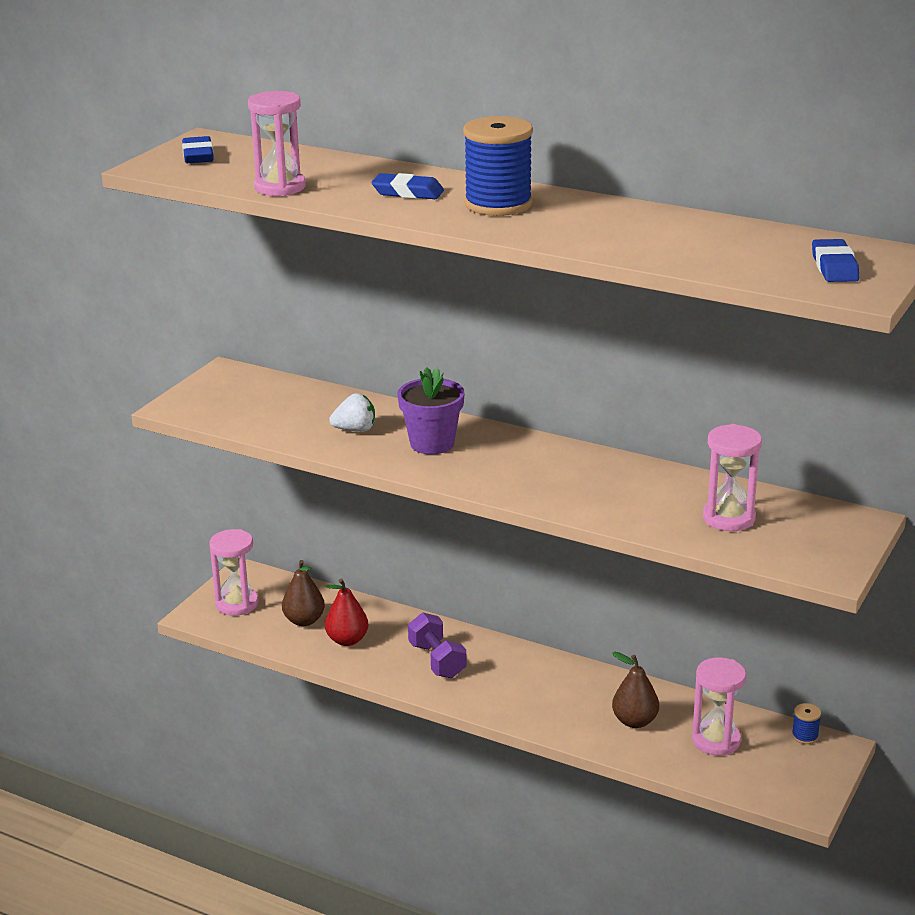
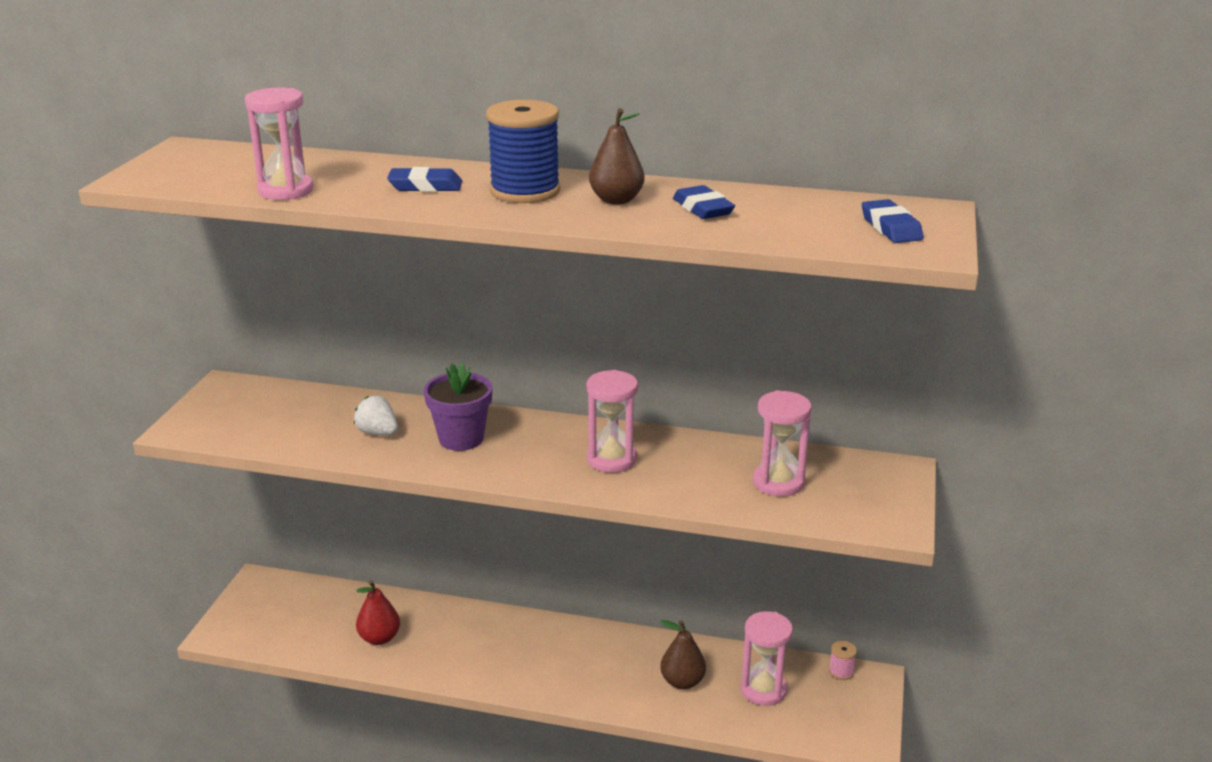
camera: 15 degrees left, 0 degrees up
blue eraser [182,136,214,163] -> blue eraser moved to [673,185,735,219]
pink hourglass [209,529,258,616] -> pink hourglass moved to [587,370,638,473]
brown pear [282,560,325,626] -> brown pear moved to [589,108,644,205]
white strawberry [329,393,375,432] -> white strawberry turned 120 degrees counterclockwise [354,396,398,435]
purple dumbbell [408,613,467,678] -> none
blue spool [792,703,821,744] -> pink spool [829,641,857,680]

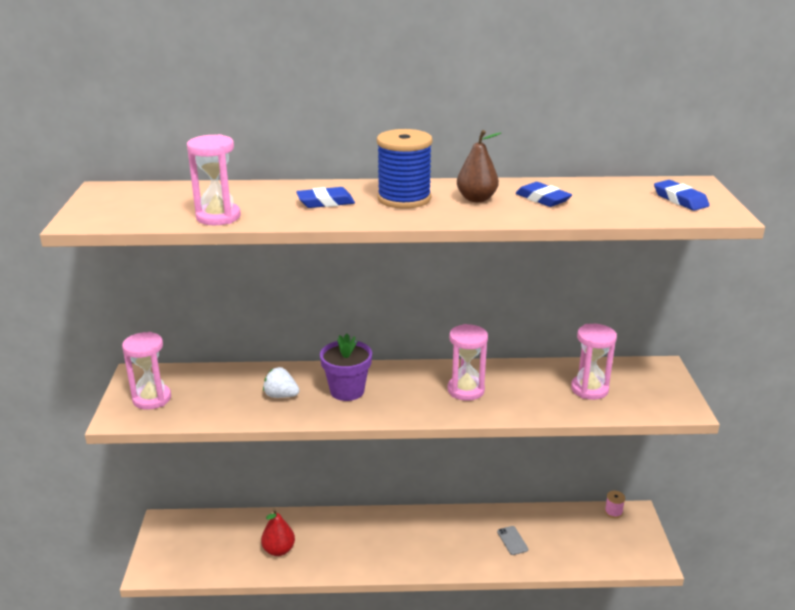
camera: 15 degrees left, 0 degrees up
brown pear [660,620,706,689] -> grey phone [497,526,528,555]
pink hourglass [741,611,793,706] -> pink hourglass moved to [122,332,171,410]

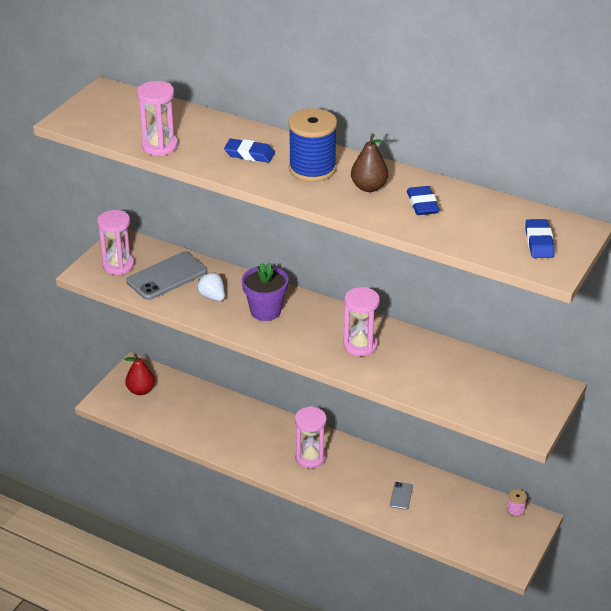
camera: 30 degrees right, 10 degrees up
red pear [261,508,295,556] -> red pear moved to [124,353,155,395]
pink hourglass [571,324,617,400] -> pink hourglass moved to [295,406,327,468]
none -> grey phone [126,252,207,300]

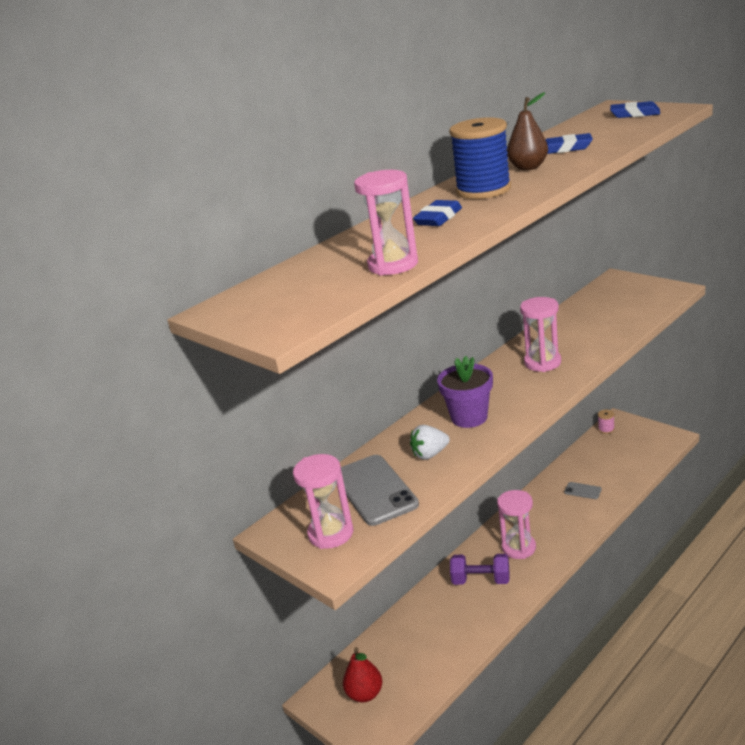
camera: 70 degrees left, 10 degrees down
none -> purple dumbbell [450,554,510,585]

